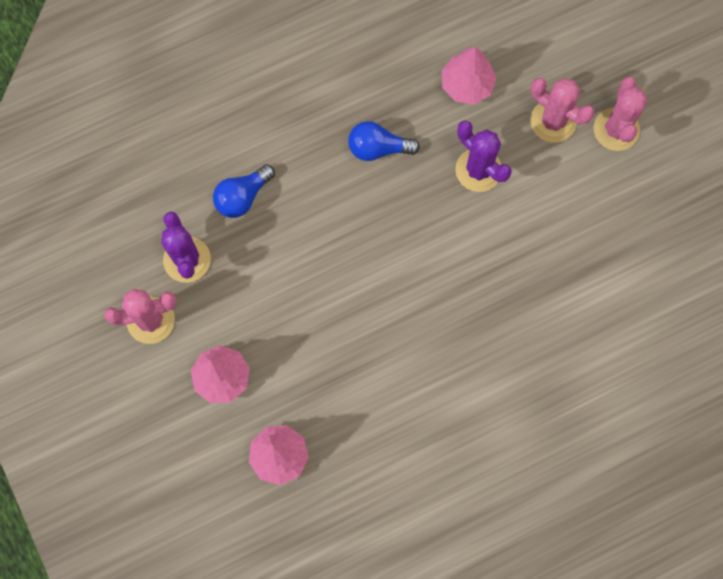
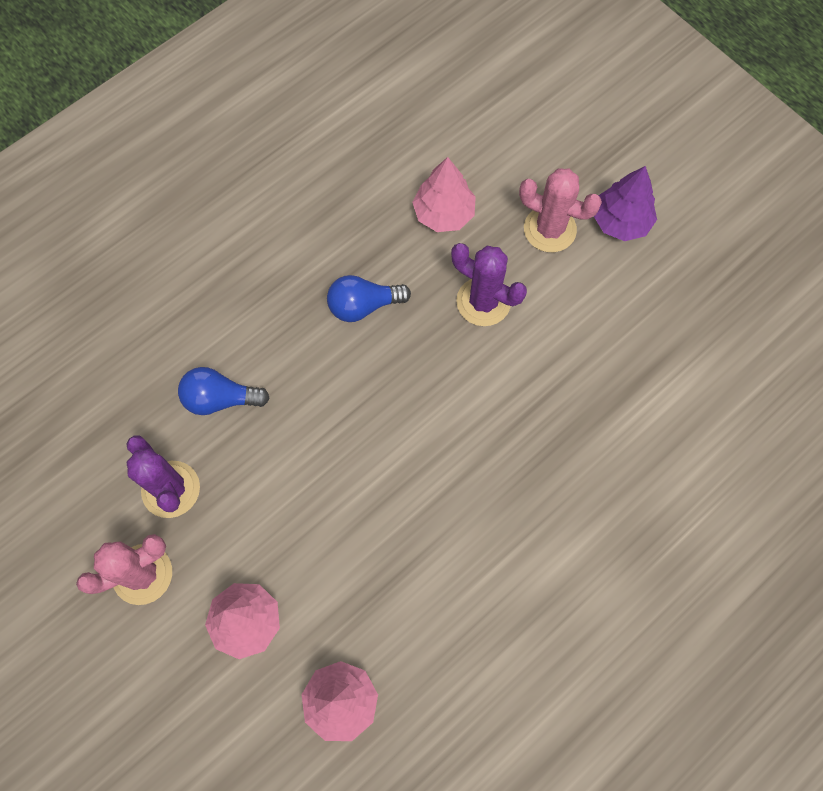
camera: 15 degrees left, 5 degrees down
blue light bulb [213,164,275,218] -> blue light bulb turned 60 degrees clockwise [178,367,270,415]
pink cactus [594,77,648,151] -> purple tree [594,166,657,241]

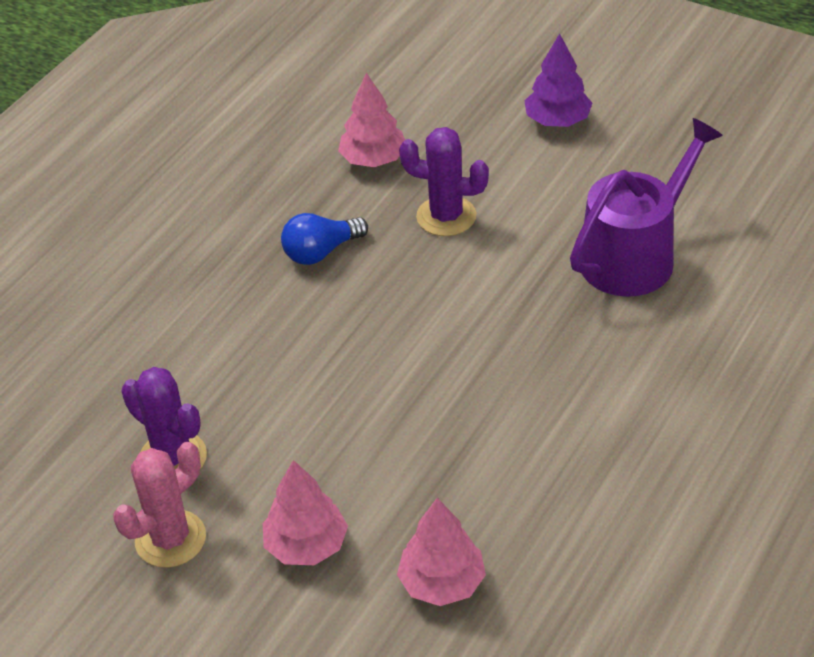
camera: 15 degrees left, 25 degrees down
blue light bulb [178,367,270,415] -> none
pink cactus [519,168,602,252] -> none
none -> purple watering can [570,118,723,297]

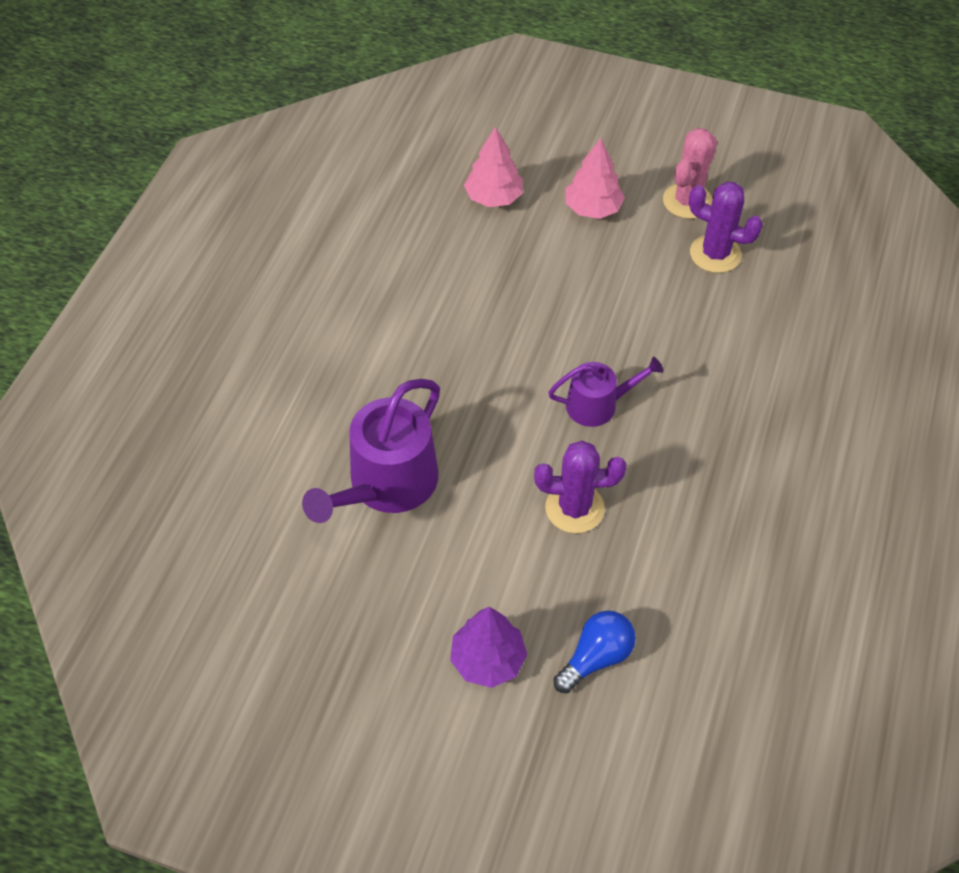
camera: 165 degrees right, 10 degrees up
blue light bulb [281,213,368,265] -> blue light bulb moved to [553,610,636,693]
pink tree [338,73,405,167] -> none
none -> purple watering can [548,357,663,427]

